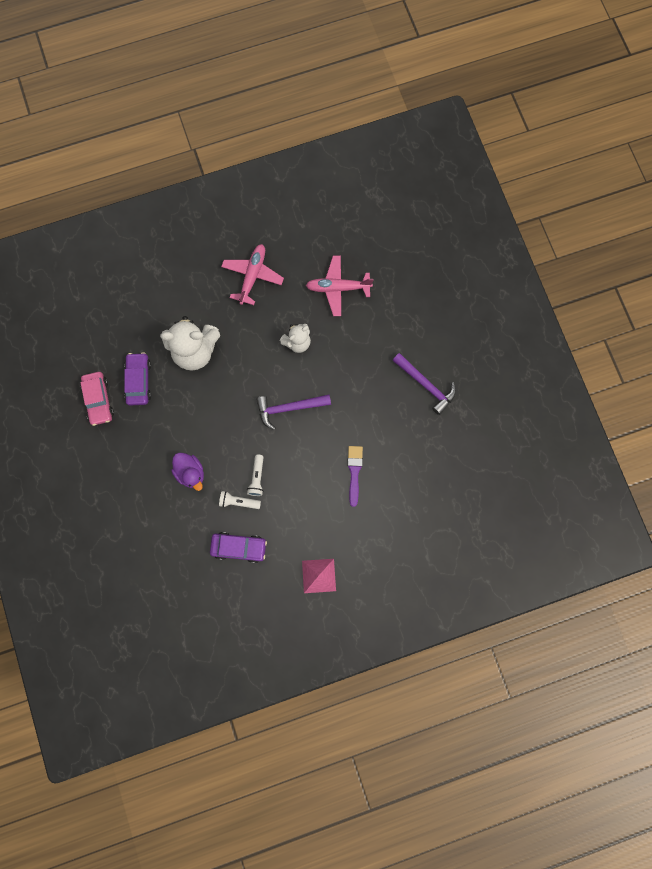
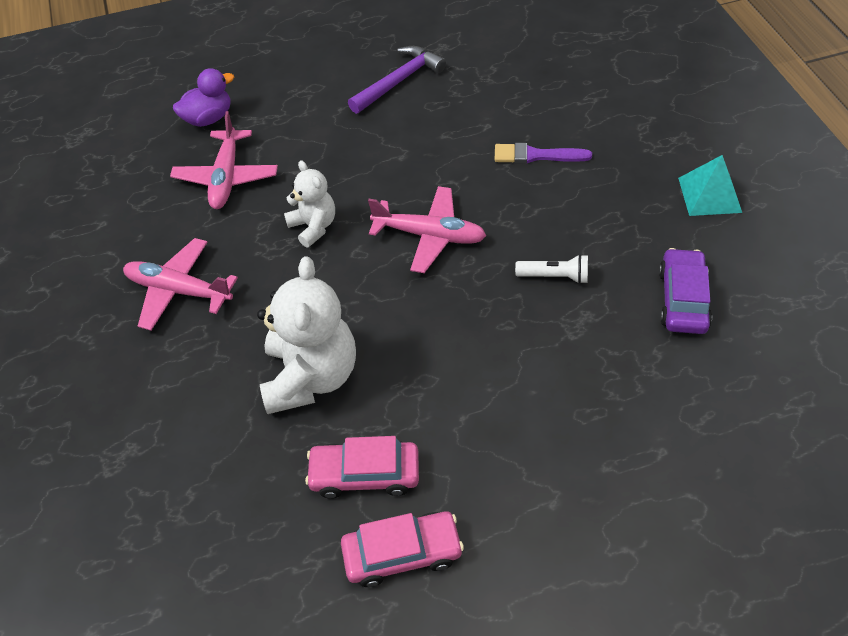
camera: 85 degrees left, 25 degrees down
purple car [124,352,151,405] -> pink car [305,436,419,498]
purple duck [171,453,204,491] -> purple duck moved to [173,68,234,127]
white flashlight [219,491,261,509] -> none
purple hammer [256,394,331,430] -> pink plane [368,186,486,273]
pink pyramid [302,559,336,593] -> turquoise pyramid [678,155,742,216]

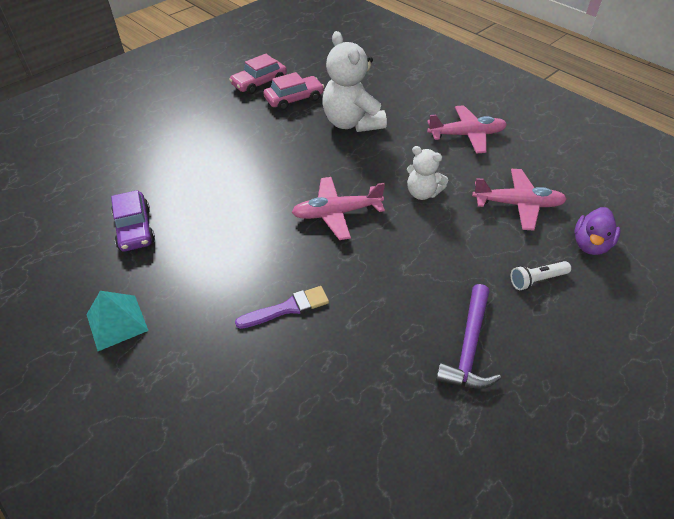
camera: 150 degrees right, 5 degrees down
pink plane [170,111,278,209] -> pink plane turned 120 degrees clockwise [472,169,567,230]
white flashlight [515,254,588,284] -> white flashlight moved to [511,261,571,290]

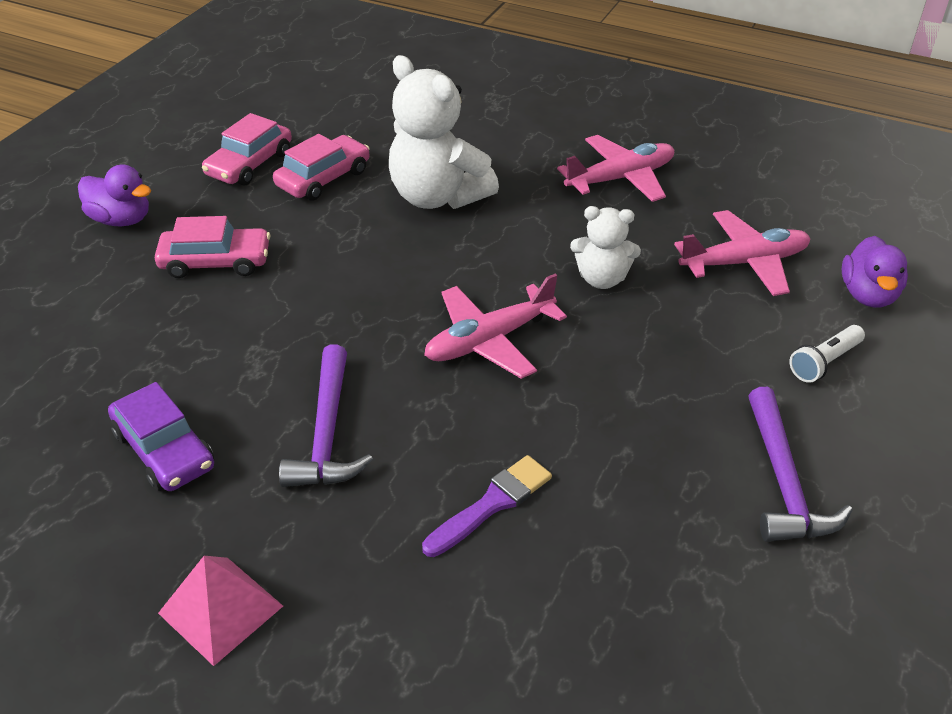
camera: 20 degrees left, 5 degrees down
turquoise pyramid [86,291,149,351] -> pink pyramid [158,556,283,666]
none -> purple duck [78,164,151,226]
none -> pink car [155,216,270,278]
none -> purple hammer [279,344,373,487]

